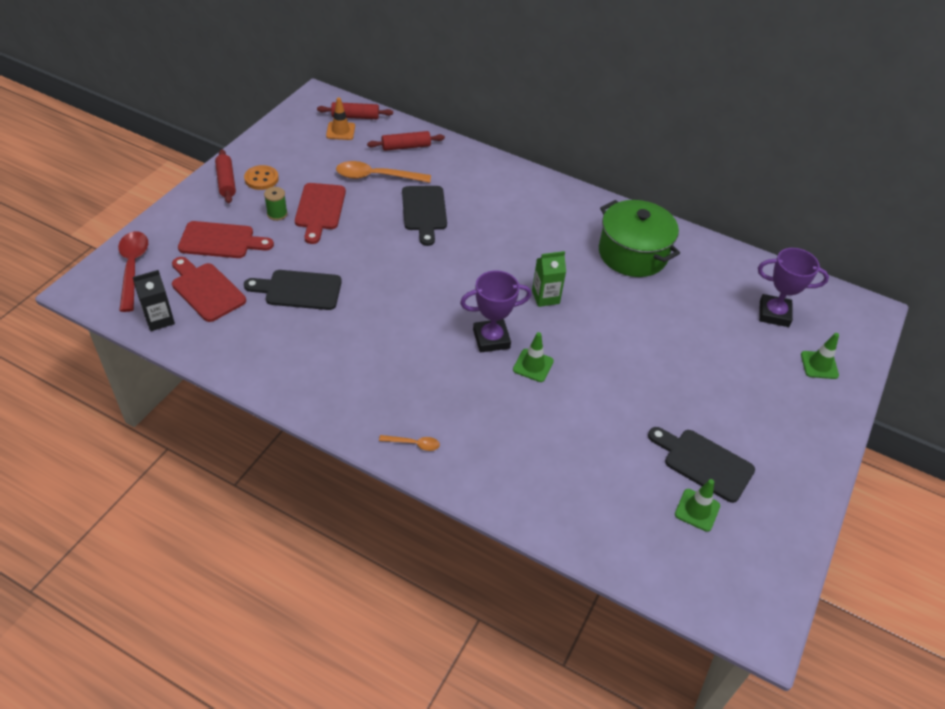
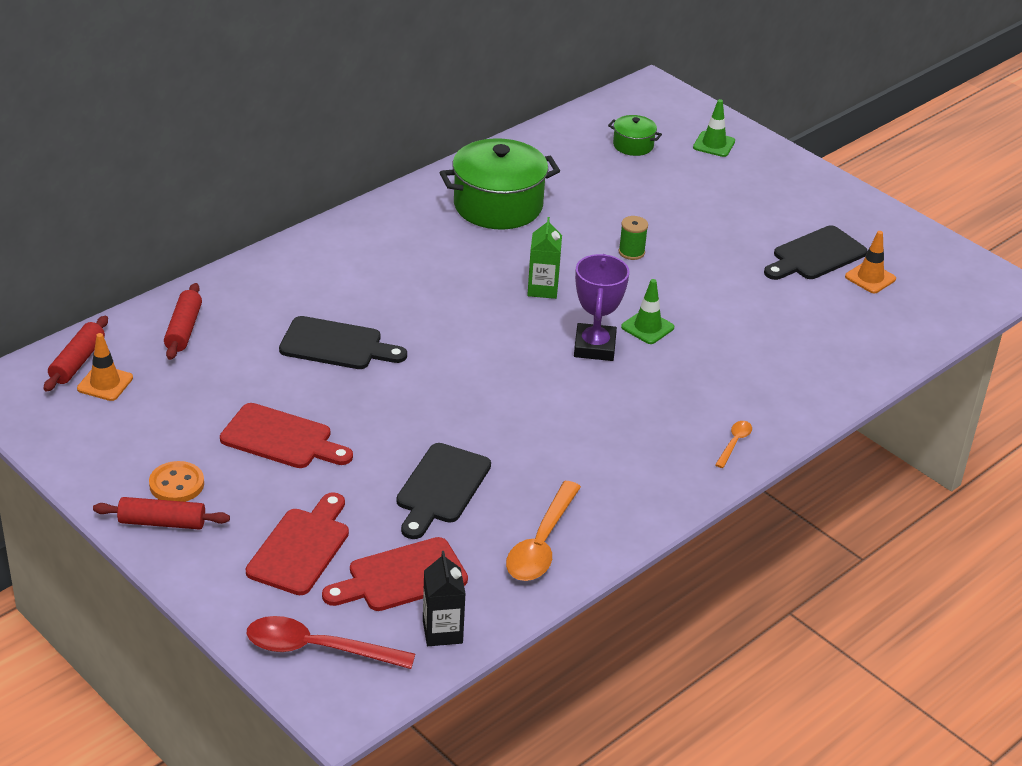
camera: 70 degrees left, 10 degrees down
green spool [264,187,288,221] -> green spool moved to [619,216,648,260]
orange spoon [336,161,431,183] -> orange spoon moved to [506,481,581,581]
green traffic cone [675,479,720,532] -> orange traffic cone [845,231,896,293]
purple trophy [758,248,829,327] -> green pot [608,115,662,156]

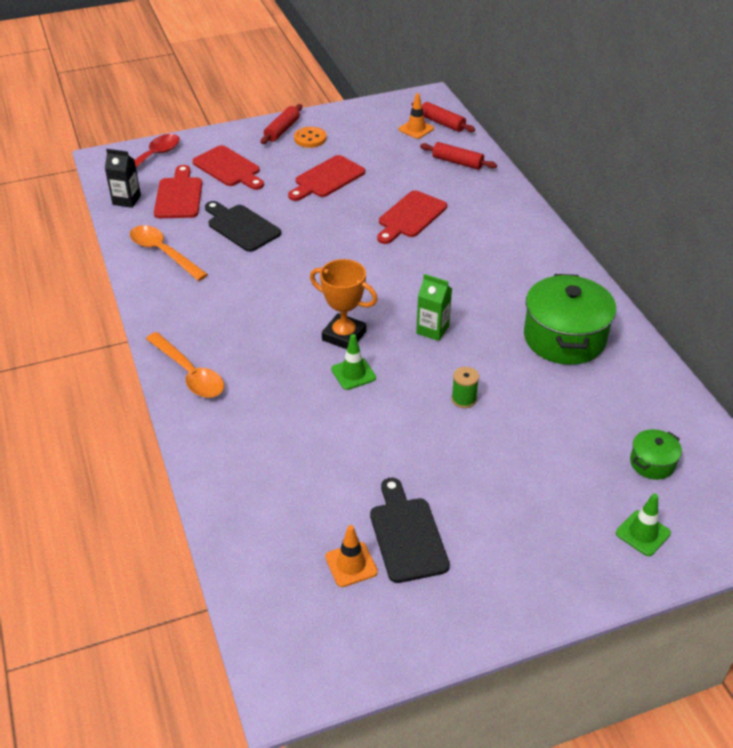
camera: 115 degrees right, 5 degrees up
black cutting board [279,316,407,369] -> red cutting board [377,190,447,244]
purple trophy [574,254,630,361] -> orange trophy [310,259,378,349]
orange spoon [715,421,752,468] -> orange spoon [146,332,224,398], size x2.02

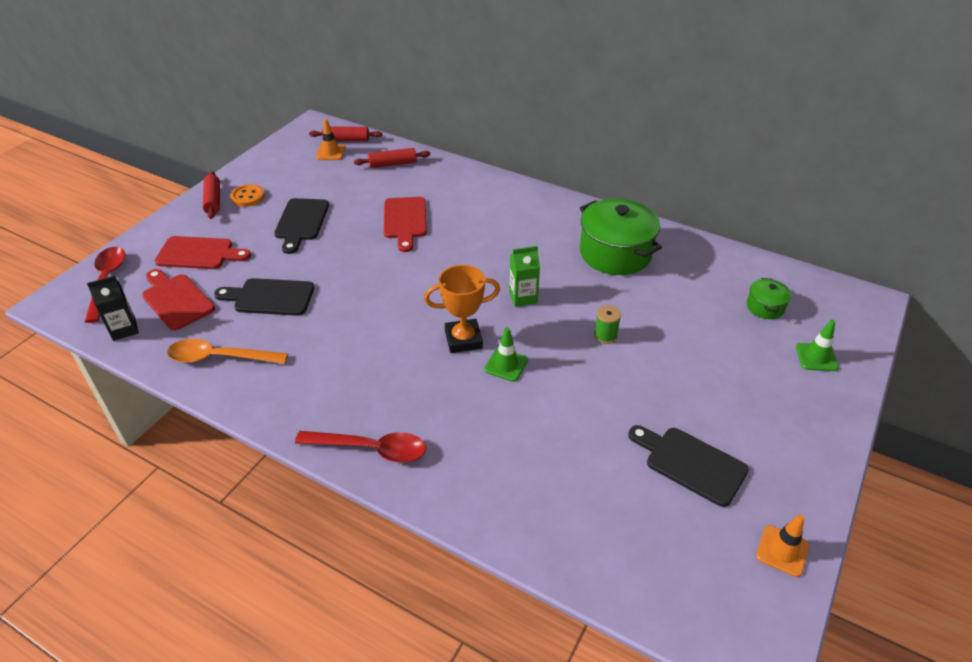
camera: 40 degrees left, 0 degrees up
orange spoon [146,332,224,398] -> red spoon [295,431,426,463]
red cutting board [288,155,365,201] -> black cutting board [274,198,329,254]
orange traffic cone [325,525,378,587] -> orange traffic cone moved to [756,514,809,577]

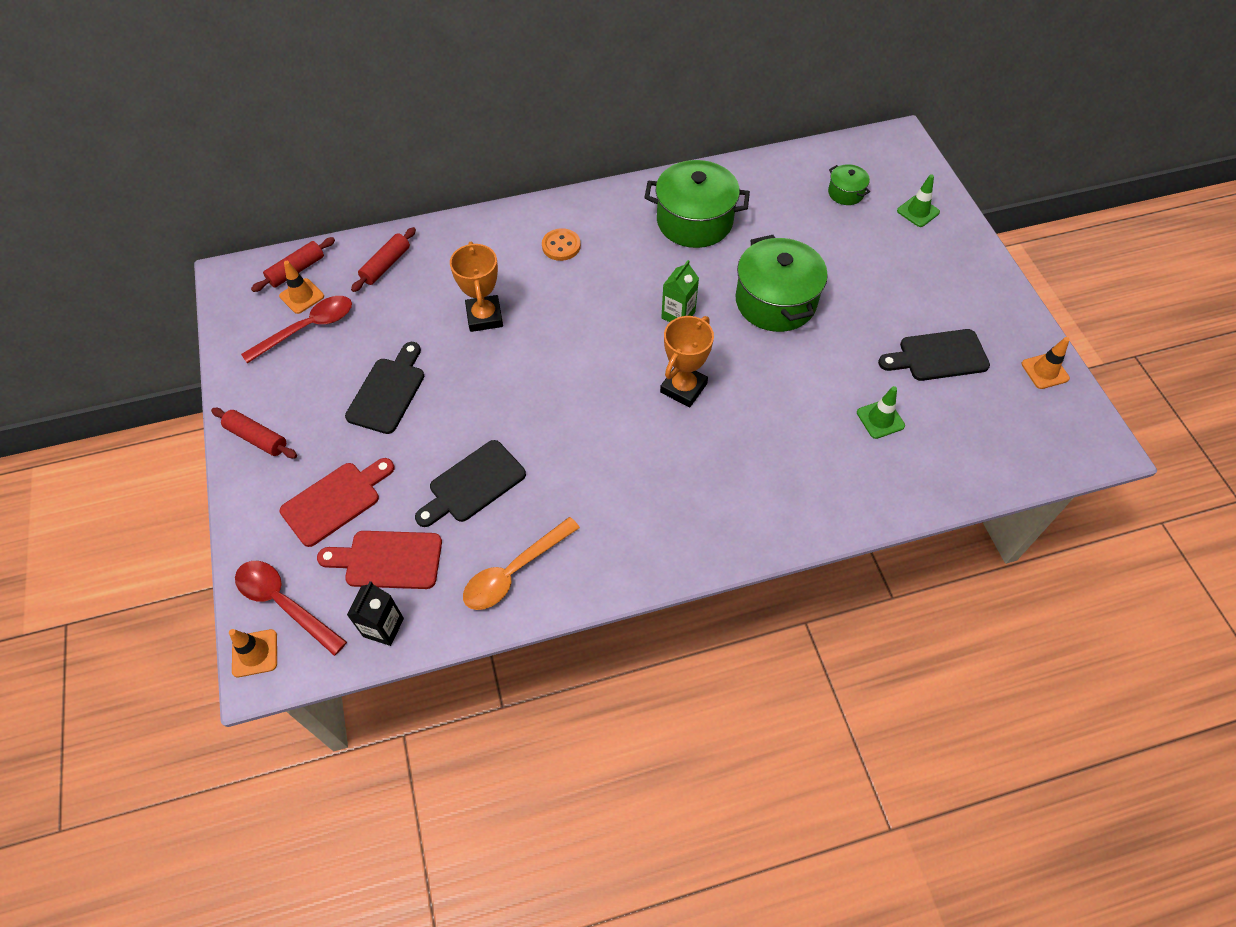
camera: 45 degrees left, 15 degrees up
orange button [230,184,265,207] -> orange button moved to [542,228,581,261]
black cutting board [274,198,329,254] -> black cutting board turned 120 degrees counterclockwise [345,342,424,434]
red spoon [295,431,426,463] -> red spoon moved to [241,296,352,363]
red cutting board [384,197,427,252] -> orange trophy [450,242,503,332]
green traffic cone [484,327,528,382] -> green traffic cone moved to [857,386,905,439]
green spool [594,305,621,344] -> green pot [736,235,828,332]
none -> orange traffic cone [229,629,277,677]

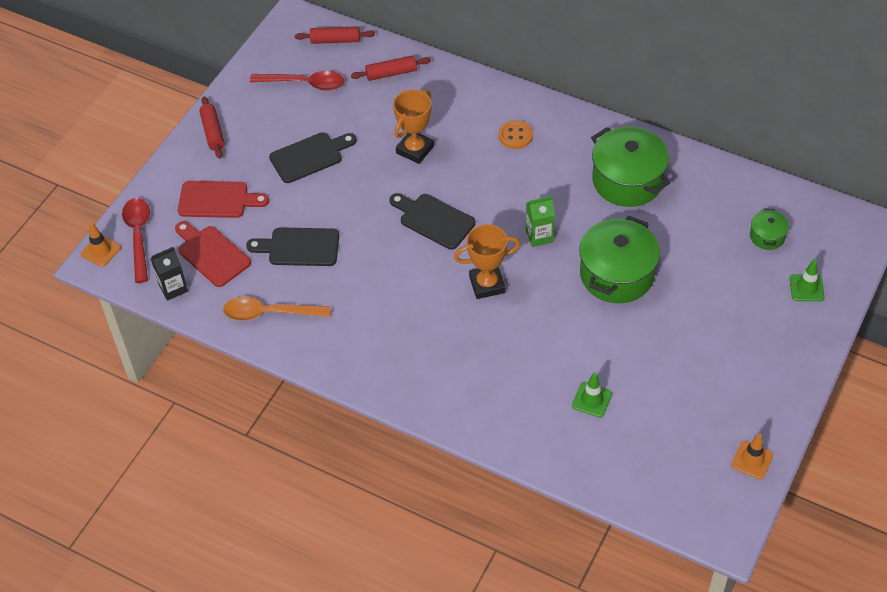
camera: 45 degrees right, 5 degrees down
orange traffic cone [279,261,324,314] -> none
black cutting board [878,329,990,381] -> black cutting board moved to [390,193,476,250]

